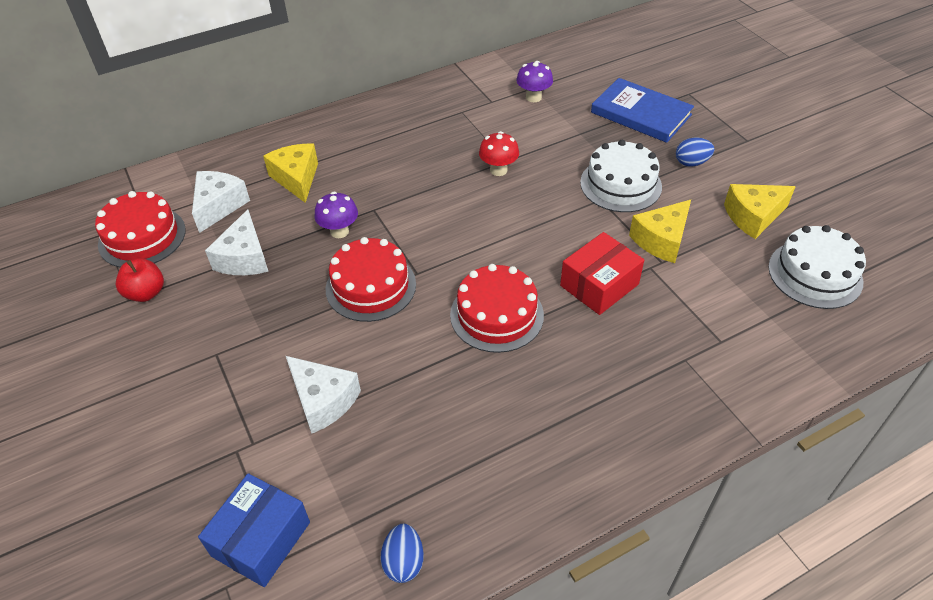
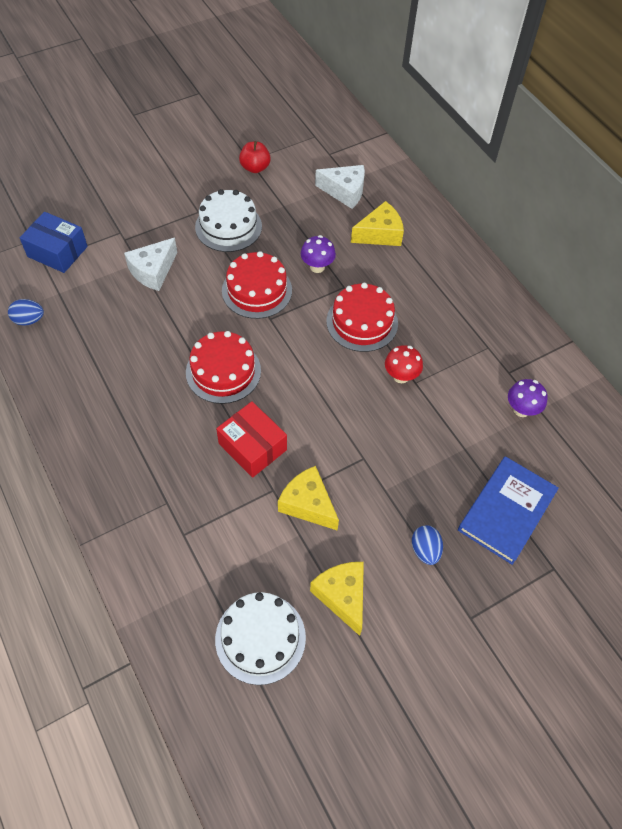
camera: 85 degrees right, 10 degrees up
red cake [95,191,186,268] -> red cake moved to [326,283,398,352]
white cheese [205,209,269,275] -> none
white cake [580,140,662,212] -> white cake moved to [195,189,262,252]

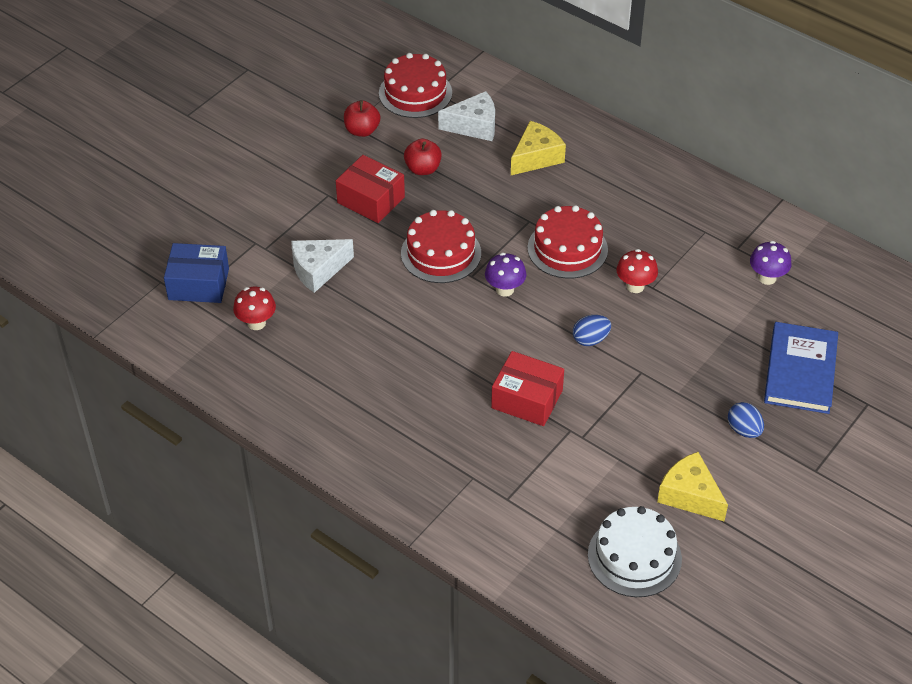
camera: 20 degrees left, 10 degrees down
blue egg [8,299,44,326] -> blue egg moved to [573,315,611,346]
white cheese [124,238,177,291] -> white cheese turned 45 degrees clockwise [291,239,354,293]
red cake [186,331,261,404] -> red cake moved to [379,53,452,118]
white cake [195,189,262,252] -> red box [336,155,405,223]
yellow cheese [278,466,339,530] -> none
purple mushroom [301,235,336,273] -> purple mushroom moved to [485,253,526,297]
none -> red mushroom [233,287,276,330]
none -> red apple [404,139,442,175]

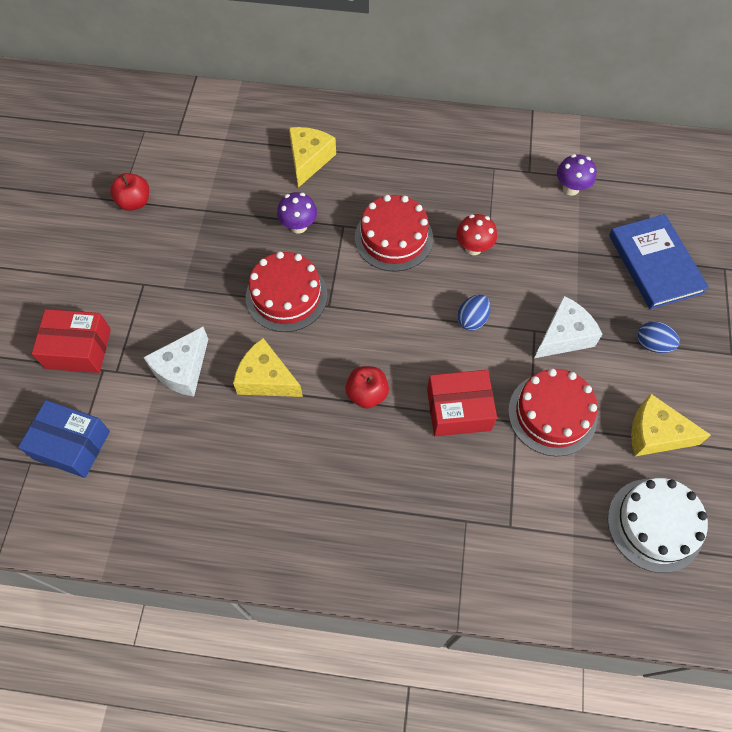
camera: 30 degrees left, 15 degrees up
blue box [164,243,229,303] -> blue box turned 45 degrees clockwise [18,400,110,478]
red mushroom [233,287,276,330] -> none
red box [336,155,405,223] -> red box moved to [32,309,111,373]
red cake [379,53,452,118] -> red cake moved to [508,369,597,456]
red apple [404,139,442,175] -> red apple moved to [345,366,389,409]
white cheese [438,91,495,141] -> white cheese moved to [534,296,602,358]
purple mushroom [485,253,526,297] -> purple mushroom moved to [277,192,317,233]
none -> yellow cheese [233,338,303,397]

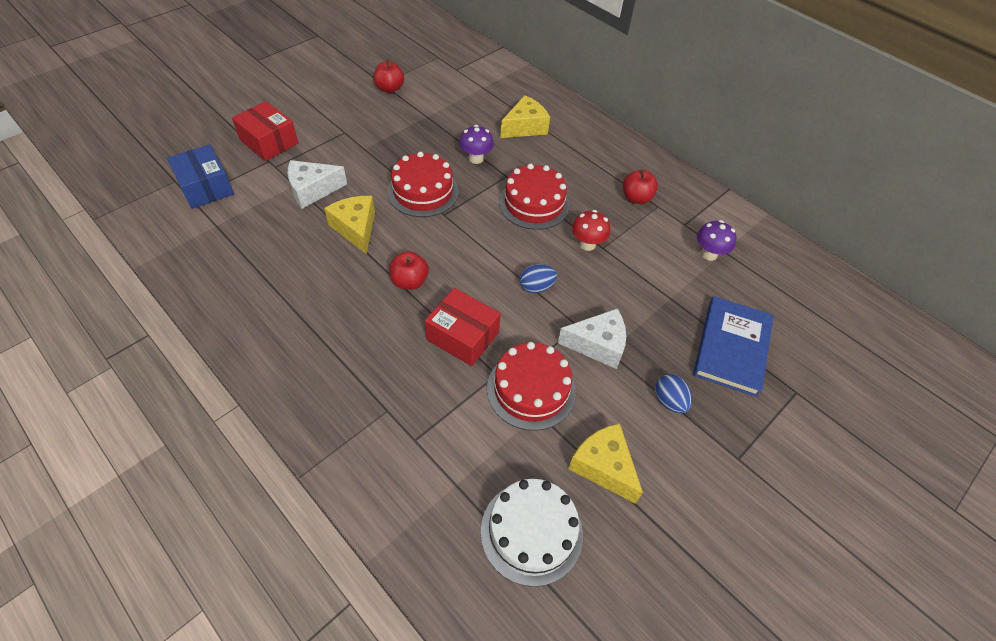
camera: 35 degrees right, 10 degrees down
none -> red apple [623,170,658,204]

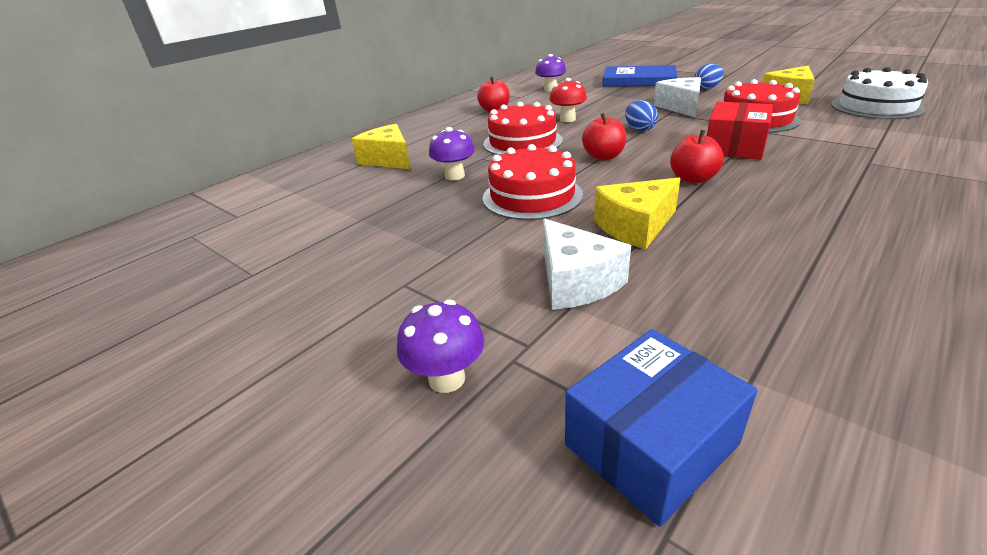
camera: 90 degrees left, 20 degrees down
red box [232,101,298,161] -> purple mushroom [397,300,484,393]
red apple [374,60,404,93] -> red apple moved to [582,113,626,161]

